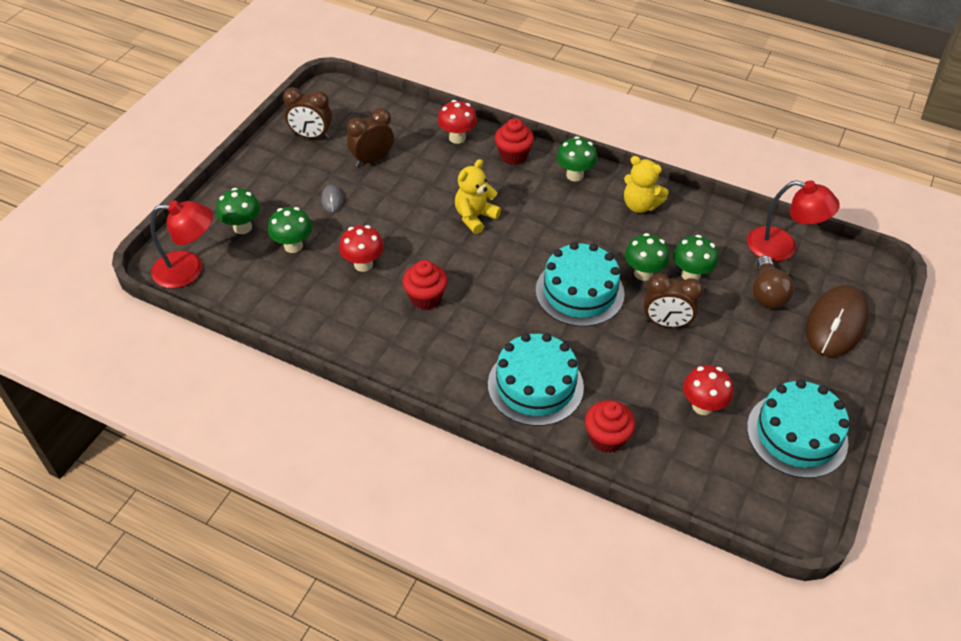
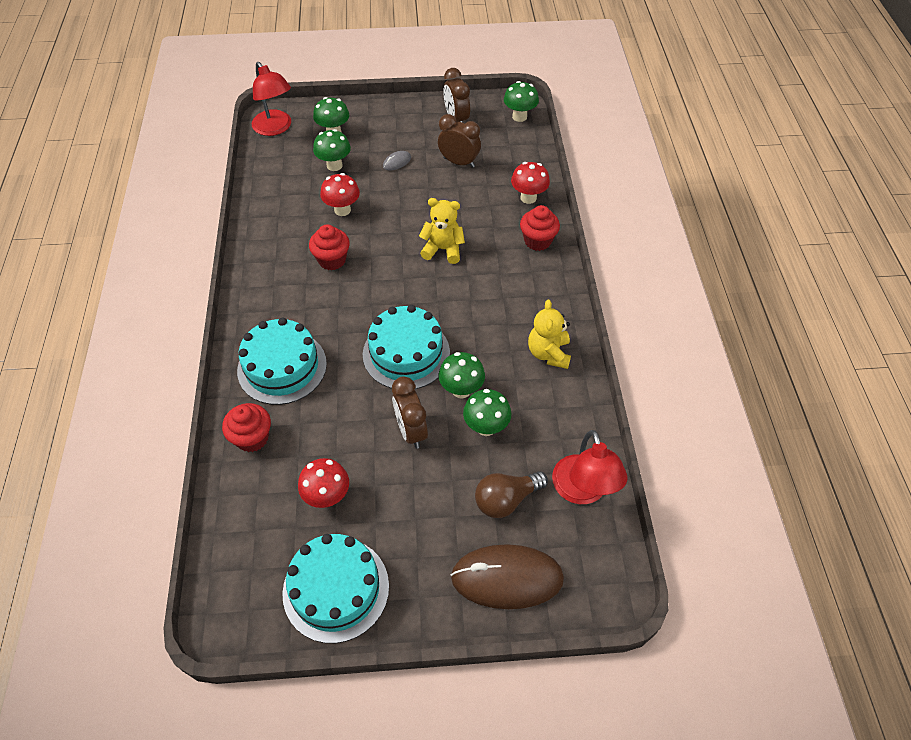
camera: 60 degrees right, 5 degrees up
green mushroom [557,136,598,181] -> green mushroom moved to [504,81,539,122]

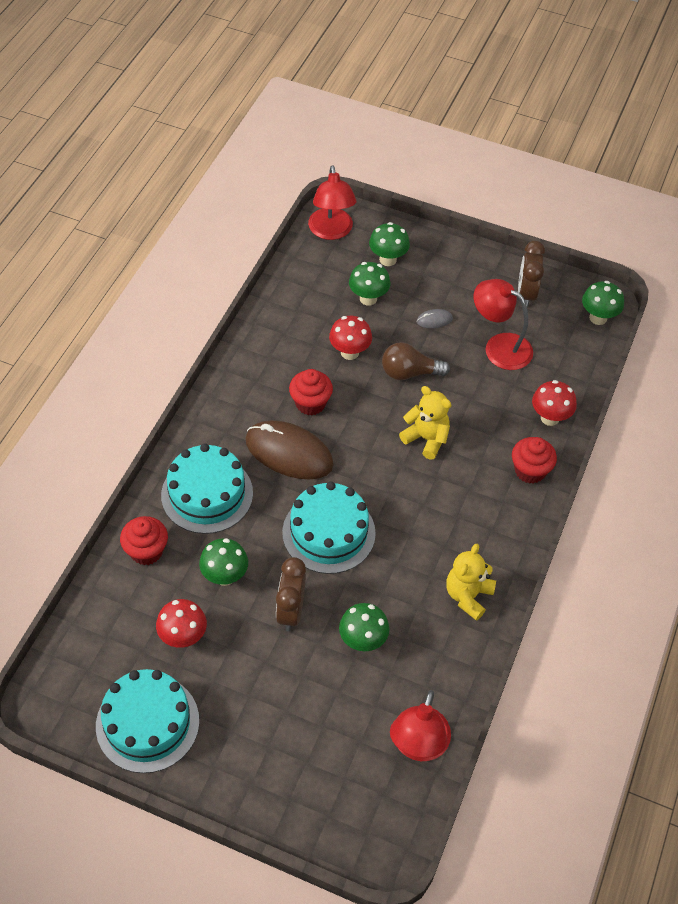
camera: 25 degrees right, 0 degrees up
brown clock [438,114,481,168] -> red lamp [473,279,533,370]
green mushroom [439,352,485,398] -> green mushroom moved to [199,538,248,586]
brown mouse [451,544,564,609] -> brown mouse moved to [245,420,334,479]
brown light bulb [475,471,548,518] -> brown light bulb moved to [382,342,450,380]

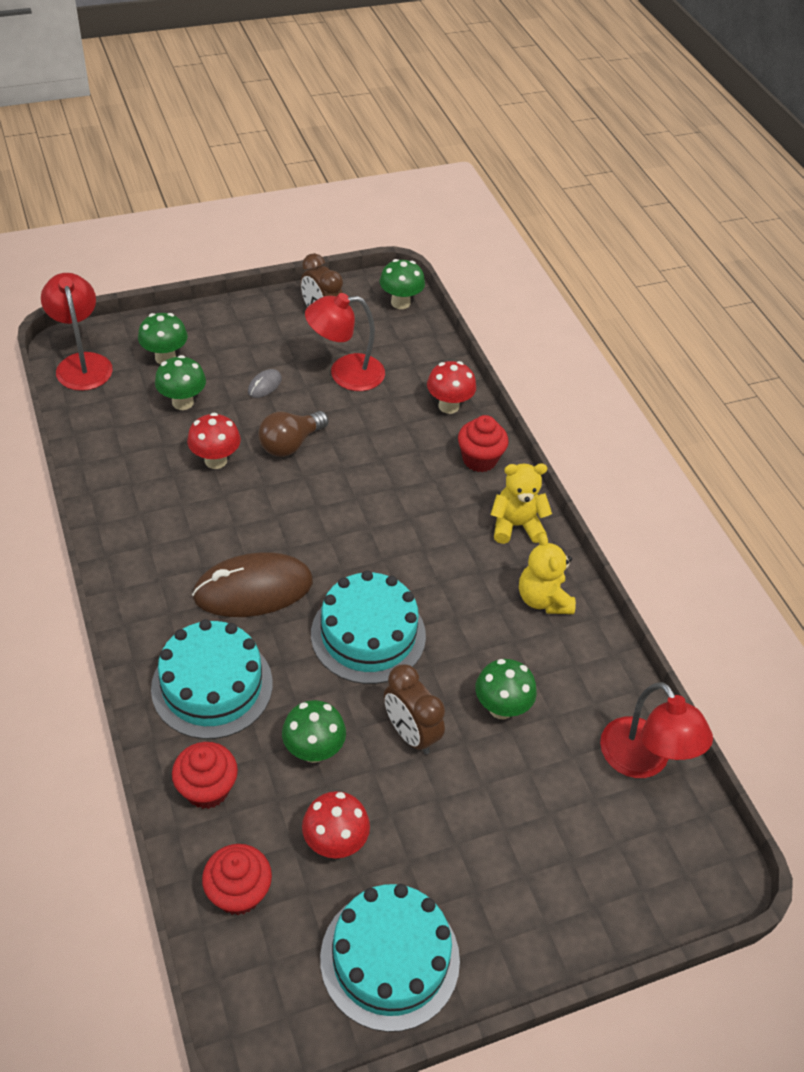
camera: 45 degrees left, 5 degrees down
red cupcake [289,369,333,415] -> red cupcake moved to [202,844,272,915]
red lamp [308,165,356,240] -> red lamp turned 150 degrees counterclockwise [41,273,113,391]
yellow teddy bear [399,386,451,460] -> yellow teddy bear moved to [490,463,552,544]

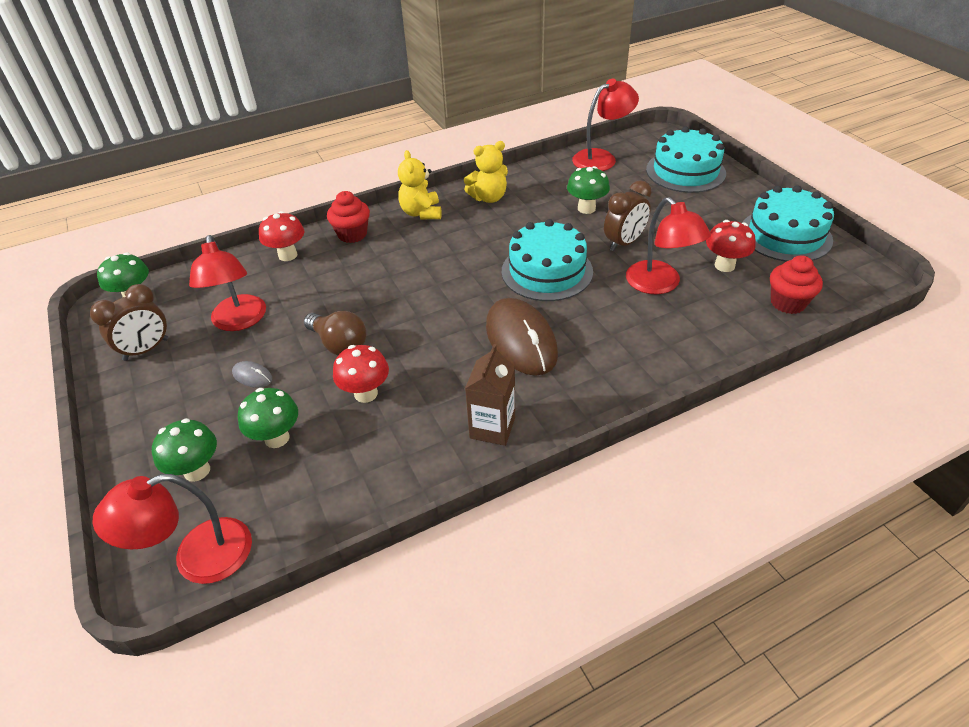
camera: 90 degrees left, 5 degrees down
turquoise cake [151,619,273,739] -> turquoise cake moved to [646,127,726,193]
red cupcake [172,742,238,809] -> none
green mushroom [282,700,346,763] -> red lamp [626,197,711,294]
none -> brown carton [465,344,515,446]

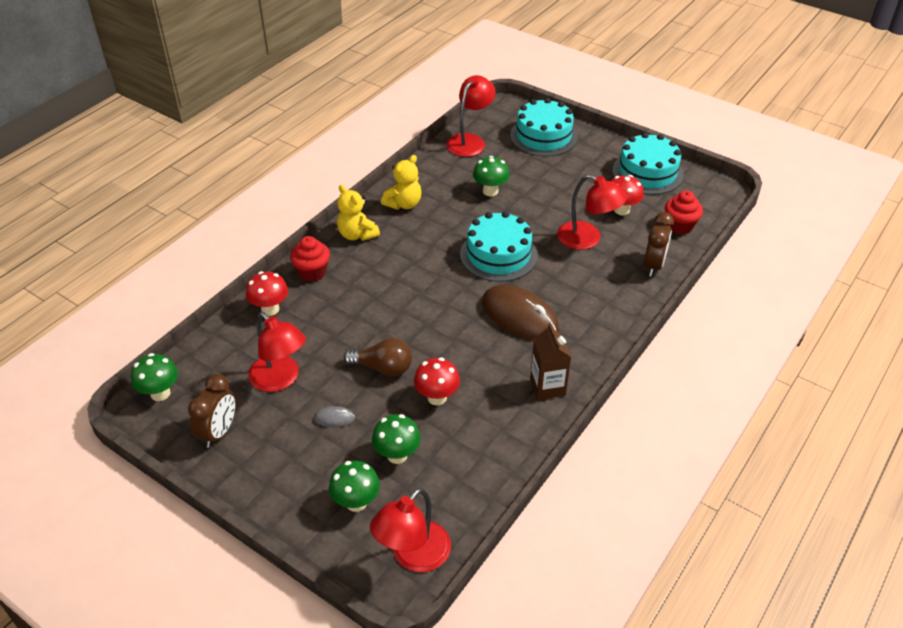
camera: 30 degrees left, 0 degrees up
brown clock [604,180,651,251] -> brown clock moved to [644,212,674,276]

